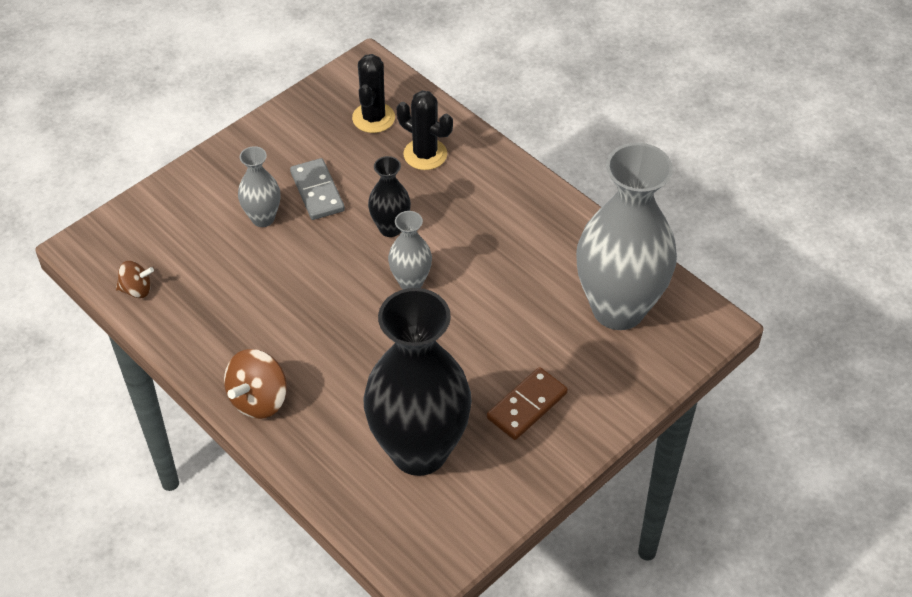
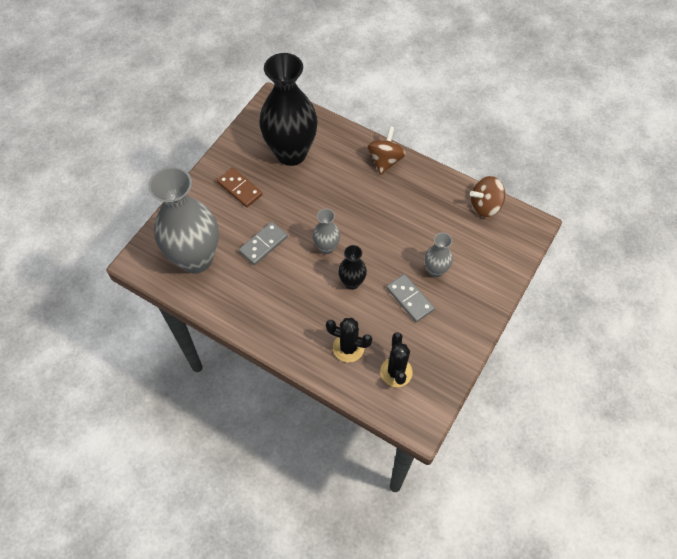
camera: 165 degrees right, 10 degrees up
brown spinning top [116,261,154,298] -> brown spinning top [470,176,505,217], size x1.65
brown domino [487,367,568,440] -> brown domino turned 75 degrees counterclockwise [217,168,262,207]
none -> grey domino [239,222,288,265]

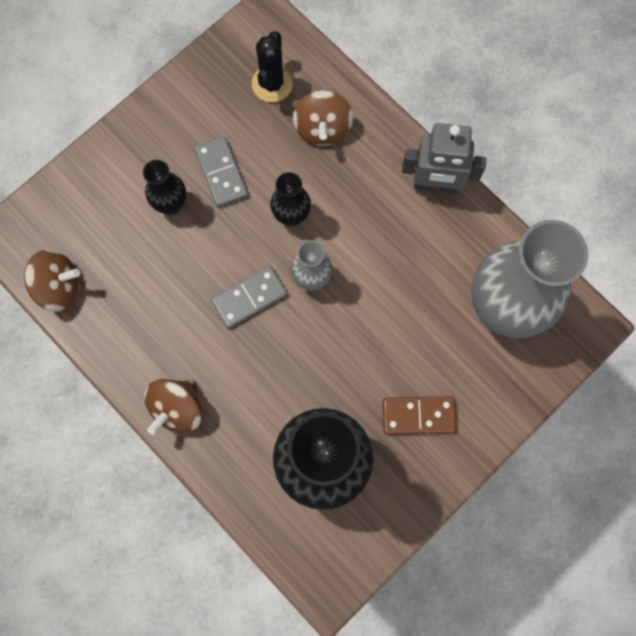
camera: 165 degrees left, 15 degrees up
brown domino [217,168,262,207] -> brown domino turned 60 degrees counterclockwise [383,396,456,434]
grey domino [239,222,288,265] -> grey domino moved to [211,266,287,329]
black cactus [326,318,372,362] -> brown spinning top [293,90,353,146]
grey vase [424,233,453,277] -> black vase [143,160,186,215]
none -> grey robot [402,123,487,194]

